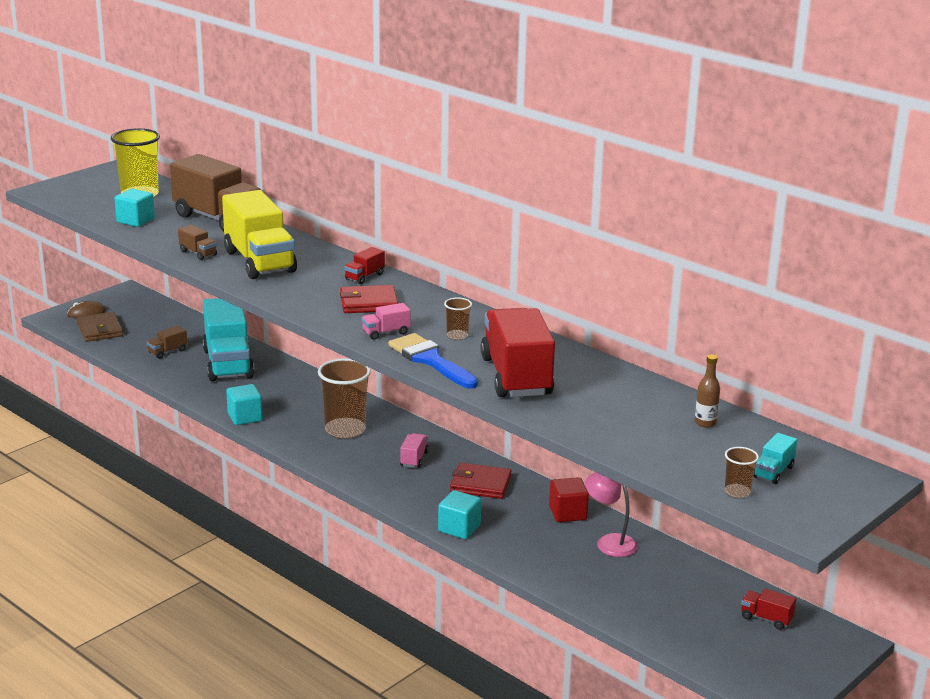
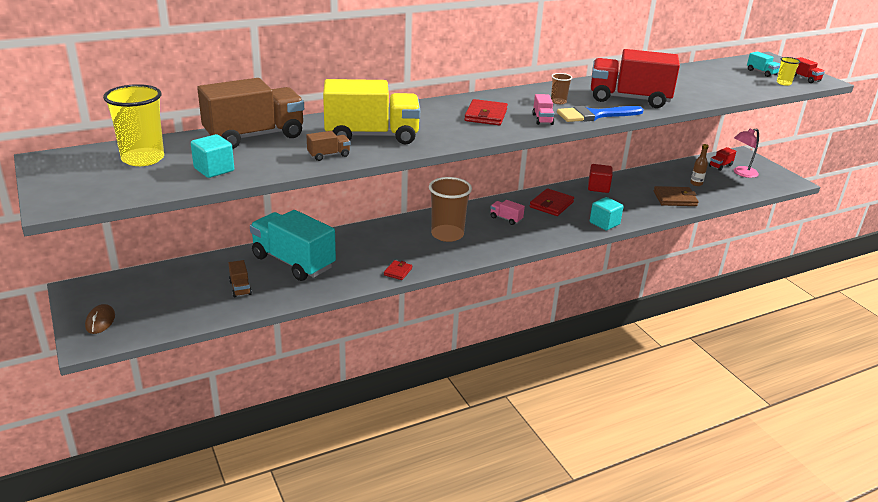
camera: 70 degrees left, 5 degrees up
brown wallet [77,312,123,342] -> brown wallet moved to [654,186,699,206]
turquoise truck [202,298,254,381] -> turquoise truck turned 150 degrees counterclockwise [250,210,336,281]
turquoise cube [226,384,263,425] -> red wallet [384,260,412,280]
red truck [344,247,385,284] -> red truck moved to [794,57,825,83]
pink lamp [585,472,638,557] -> pink lamp moved to [734,128,759,178]
brown bottle [695,354,720,428] -> brown bottle moved to [690,144,709,186]
brown cup [725,447,759,498] -> yellow cup [777,57,800,86]

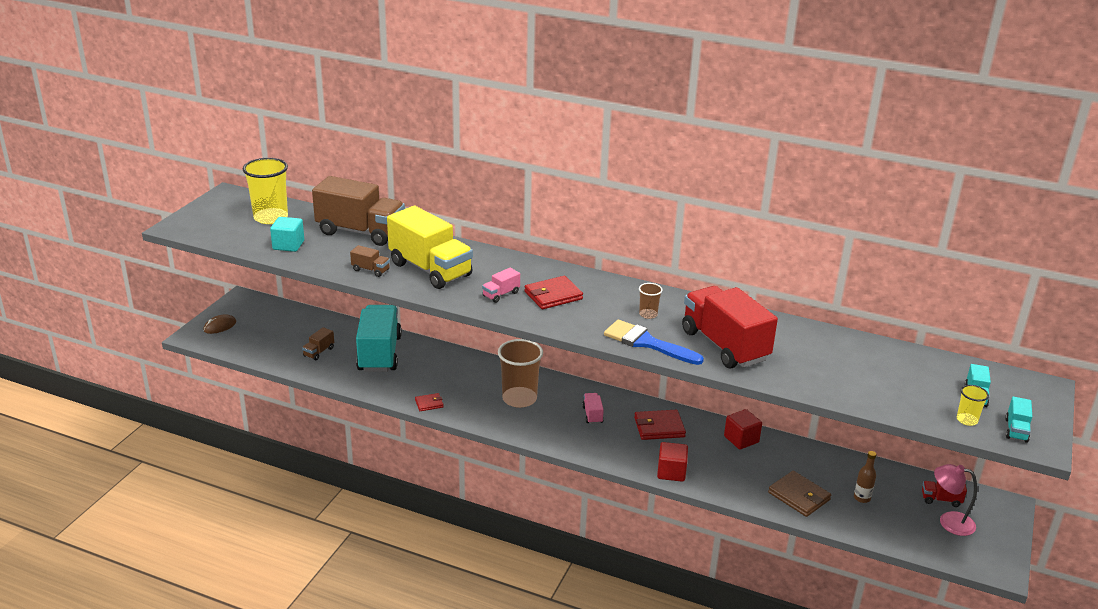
camera: 50 degrees right, 0 degrees up
pink truck [532,94,554,125] -> pink truck moved to [482,268,520,303]
turquoise cube [590,197,624,230] -> red cube [657,442,688,482]
red truck [794,57,825,83] -> turquoise truck [1005,396,1032,443]

